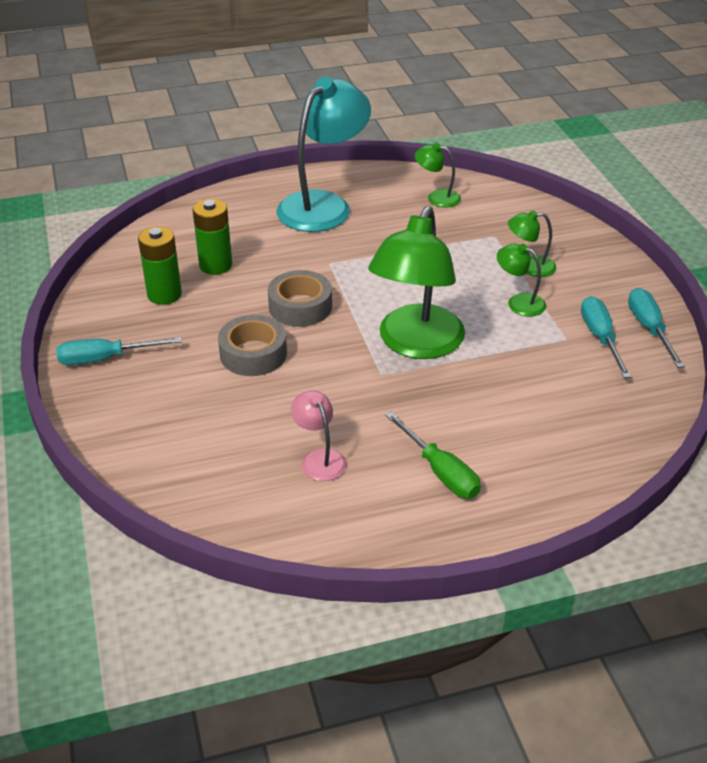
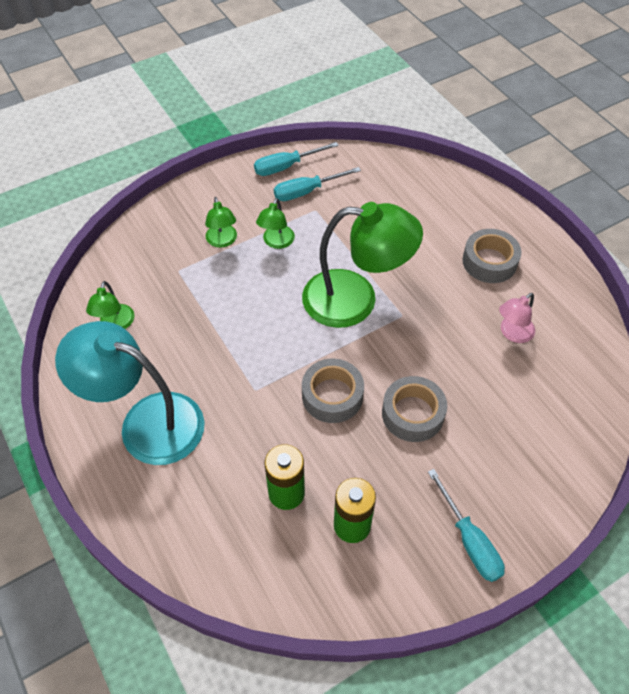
camera: 105 degrees left, 15 degrees up
green screwdriver [385,411,481,498] -> grey tape [462,229,522,283]

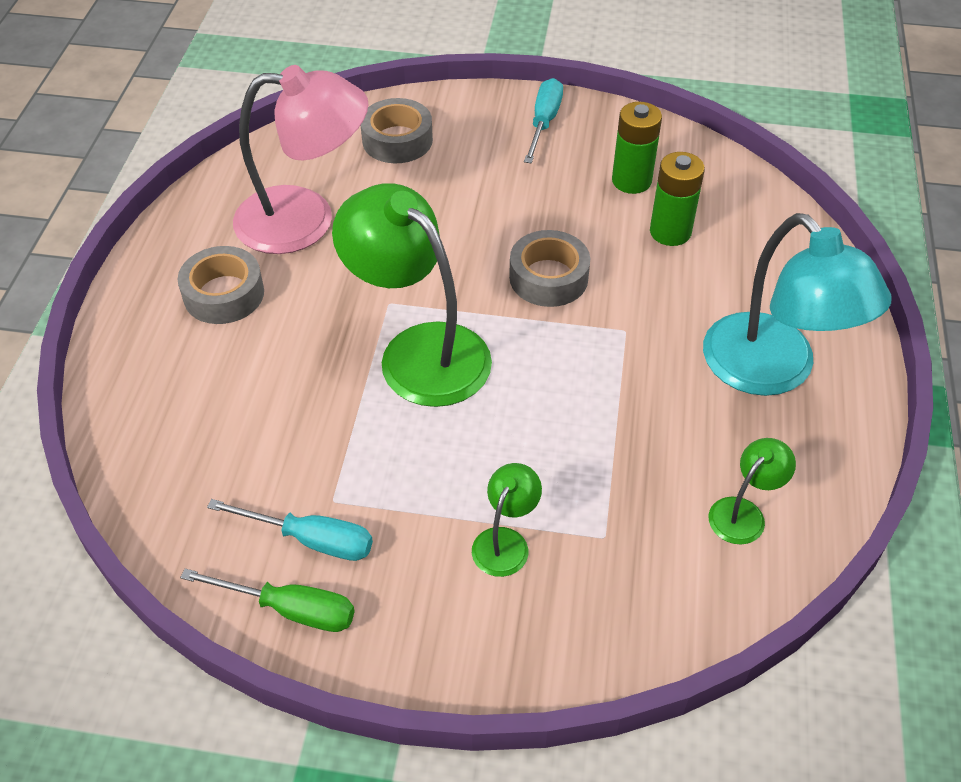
camera: 140 degrees left, 5 degrees down
turquoise screwdriver [254,142,339,176] -> green screwdriver [180,569,355,632]
green lamp [256,198,295,249] -> none
grey tape [382,376,447,442] -> grey tape moved to [361,98,433,163]
pink lamp [499,293,535,343] -> pink lamp [233,65,369,254], size x2.19

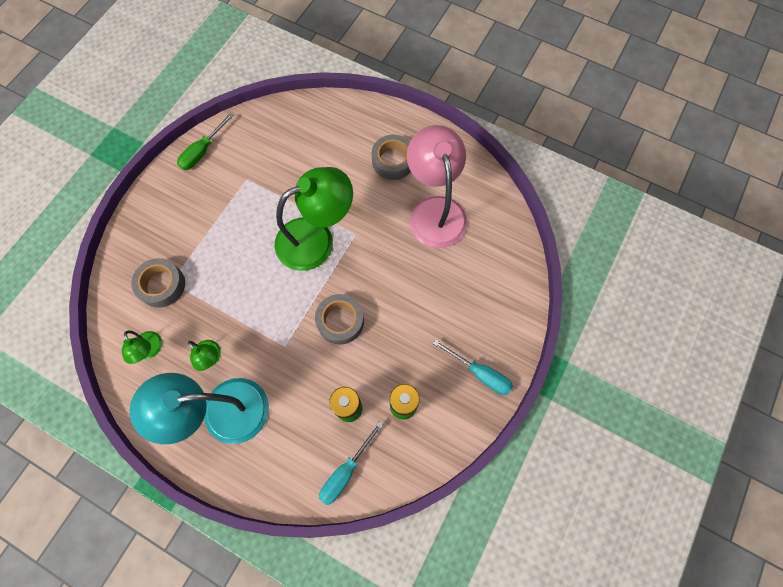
camera: 110 degrees right, 20 degrees up
turquoise screwdriver [207,499,373,561] -> turquoise screwdriver moved to [319,422,383,505]
pink lamp [233,65,369,254] -> pink lamp turned 150 degrees clockwise [407,125,468,248]
grey tape [361,98,433,163] -> grey tape moved to [131,258,185,308]
green lamp [472,463,542,577] -> green lamp moved to [188,340,221,371]

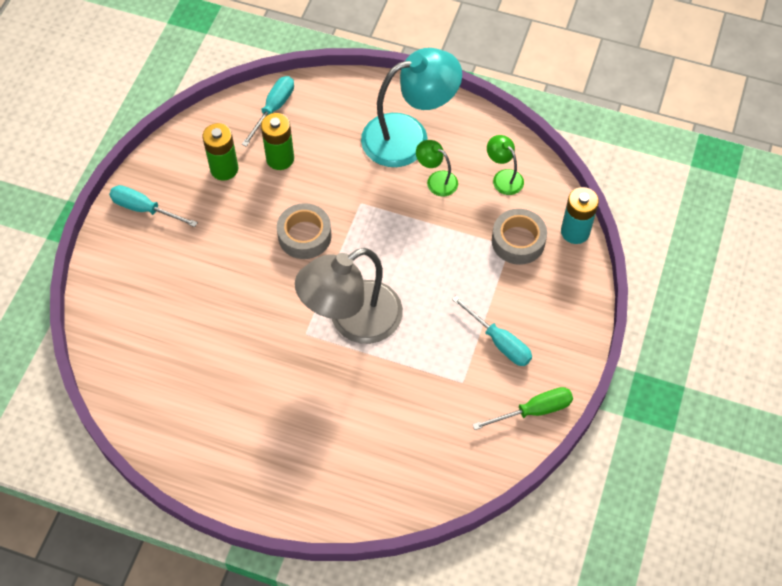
camera: 170 degrees right, 10 degrees down
green screwdriver [177,113,234,170] -> green screwdriver turned 45 degrees clockwise [472,387,573,430]
green lamp [275,167,353,271] -> grey lamp [295,248,403,344]
grey tape [372,135,411,180] -> none
pink lamp [407,125,468,248] -> none
none -> turquoise screwdriver [452,296,532,366]
none -> turquoise battery [561,187,599,244]

